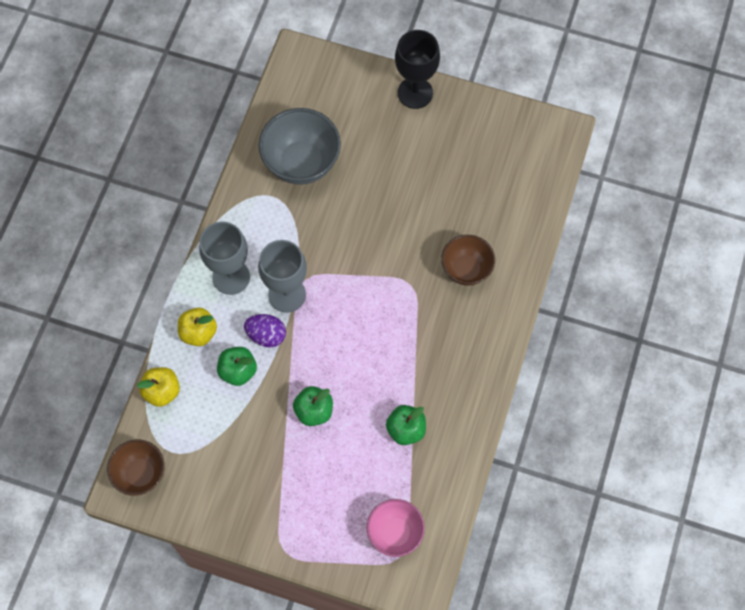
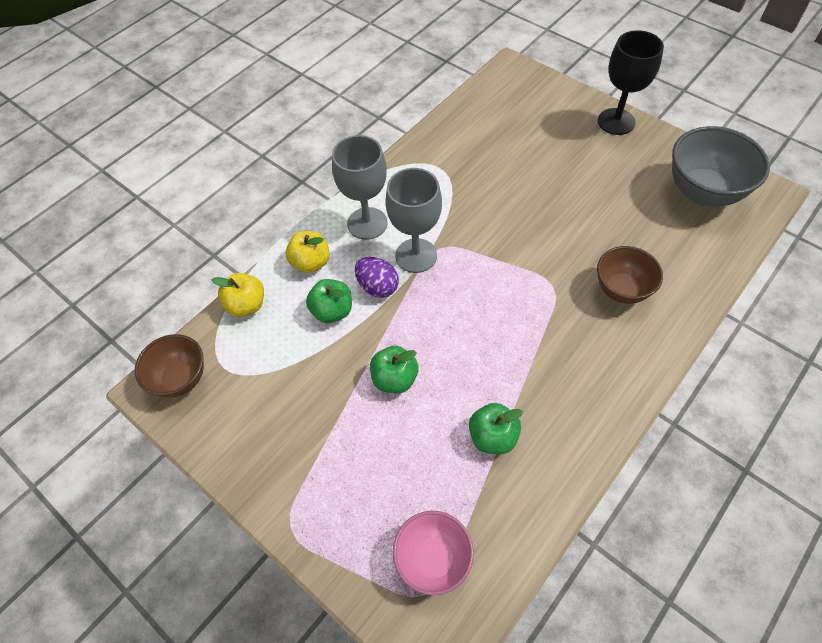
camera: 25 degrees right, 10 degrees down
grey bowl [259,108,341,185] -> grey bowl moved to [672,126,770,206]

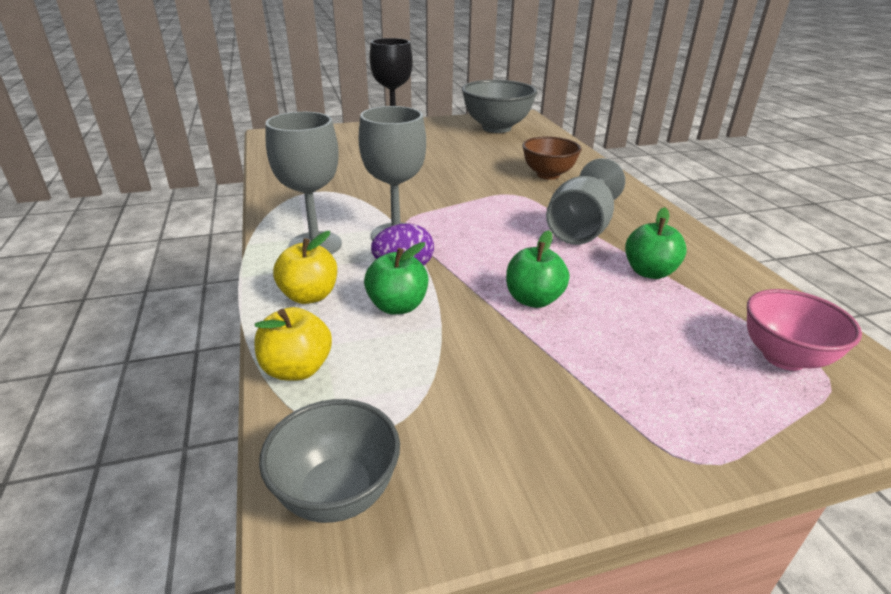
camera: 60 degrees left, 25 degrees down
brown bowl [135,334,204,398] -> grey bowl [259,399,400,523]
none -> grey goblet [546,158,625,245]

